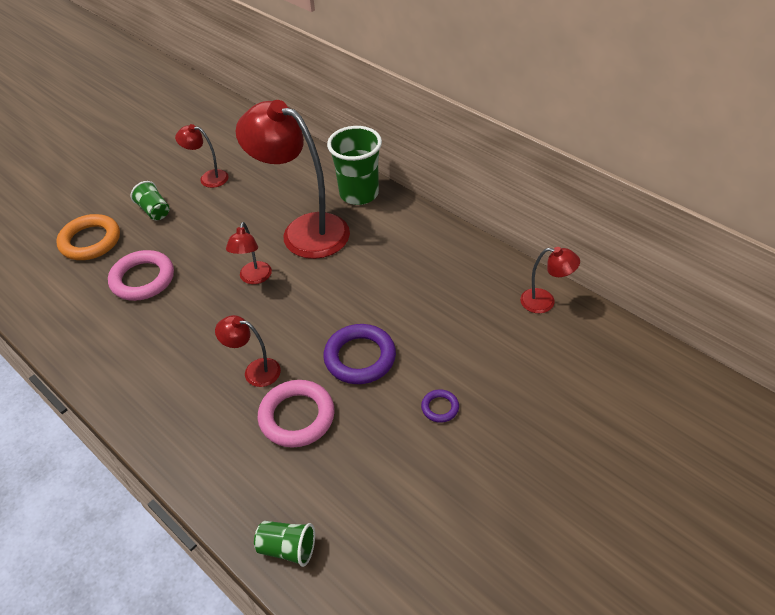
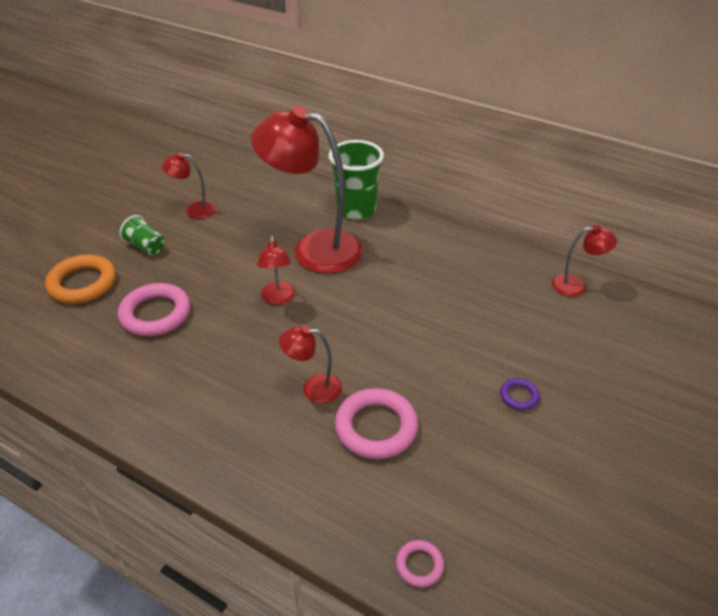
camera: 15 degrees left, 5 degrees down
green cup [254,521,315,567] -> pink ring [396,540,444,587]
purple ring [323,324,396,384] -> none

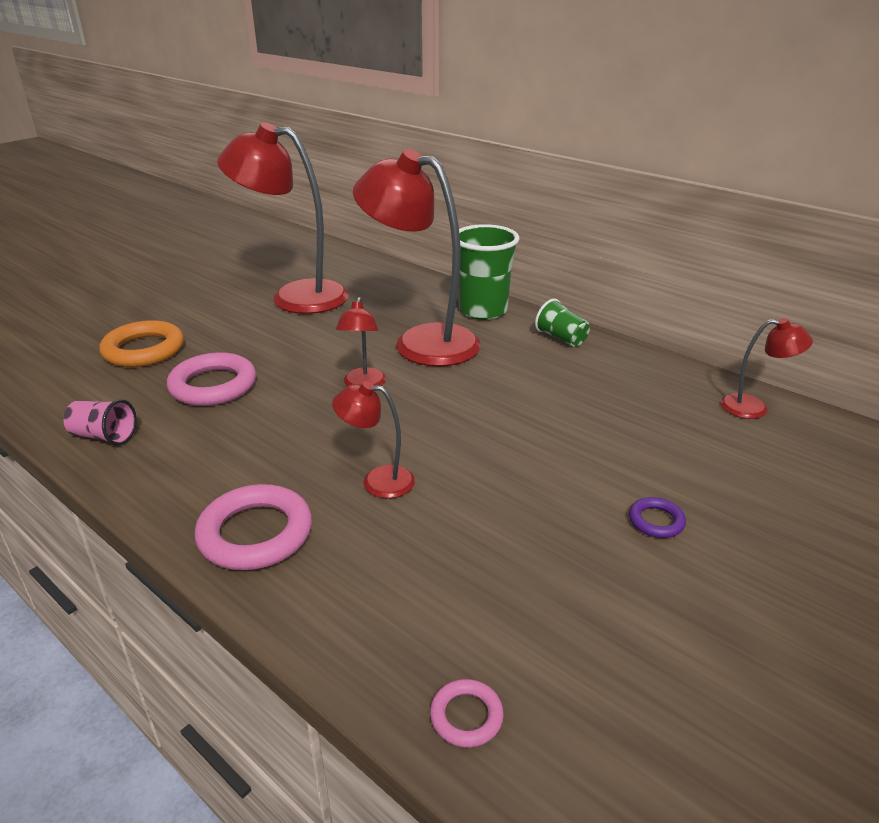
camera: 10 degrees right, 10 degrees down
green cup [120,215,164,255] -> green cup moved to [535,299,590,347]
red lamp [162,152,216,219] -> red lamp [217,122,349,314], size x2.17
pink ring [335,388,418,459] -> pink ring moved to [194,484,312,570]
none -> pink cup [63,399,137,445]

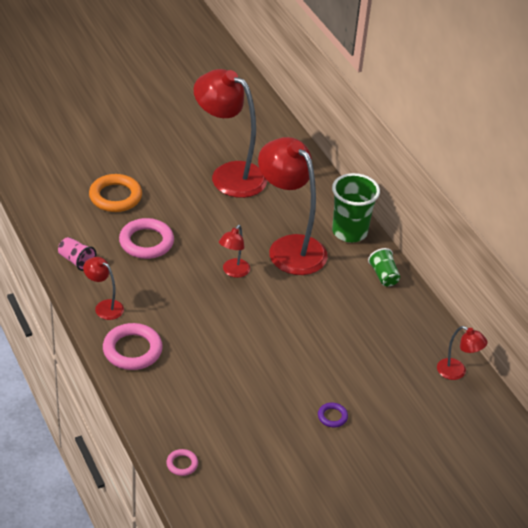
camera: 20 degrees right, 10 degrees up
red lamp [332,381,415,498] -> red lamp moved to [83,257,124,320]

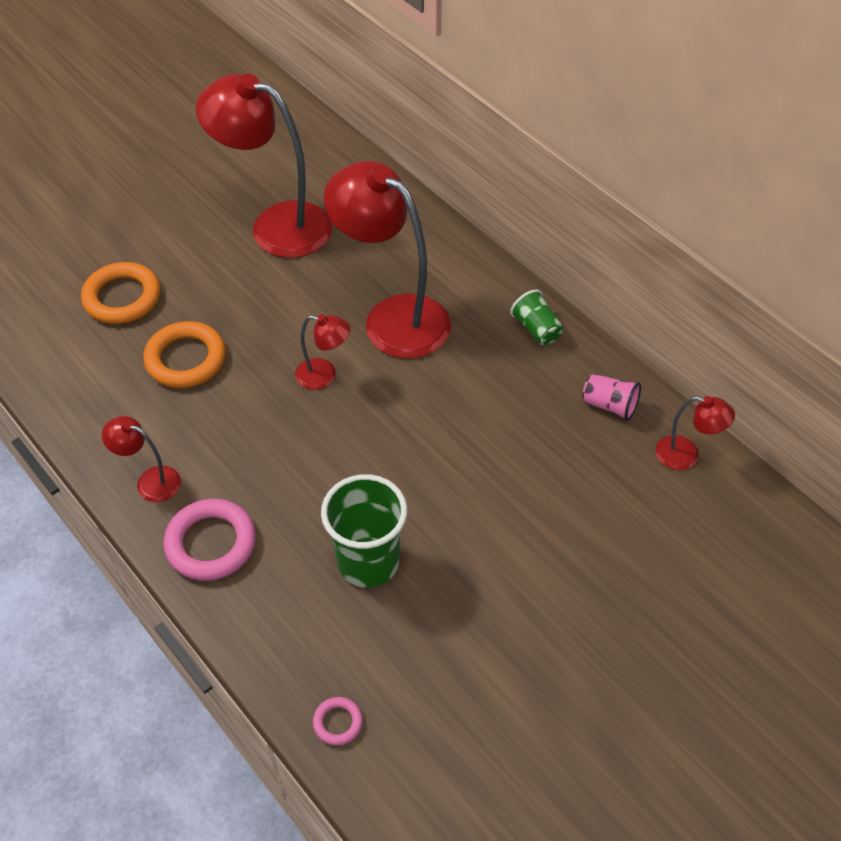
camera: 10 degrees left, 10 degrees up
pink cup [58,237,96,271] -> pink cup moved to [582,374,641,421]
pink ring [119,218,174,259] -> orange ring [143,321,226,388]
red lamp [219,225,250,278] -> red lamp turned 90 degrees counterclockwise [295,314,351,390]
purple ring [318,403,348,427] -> none
green cup [332,173,380,243] -> green cup moved to [321,474,407,588]

